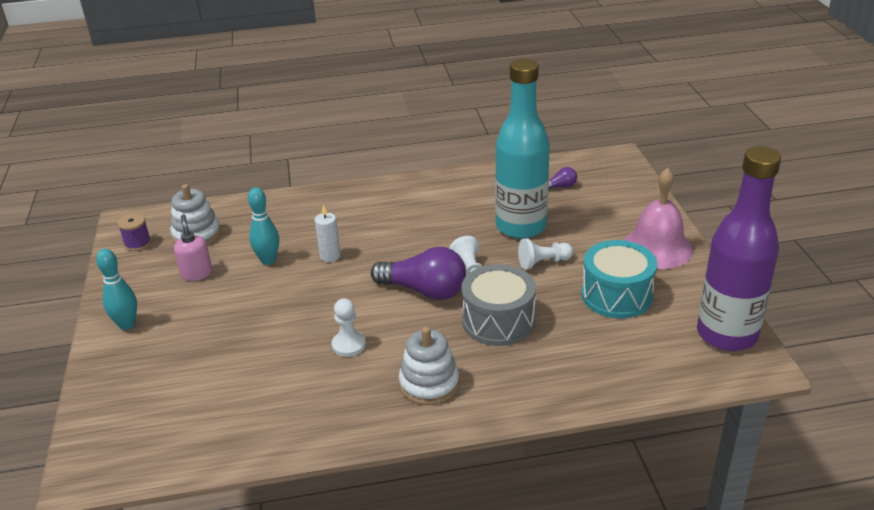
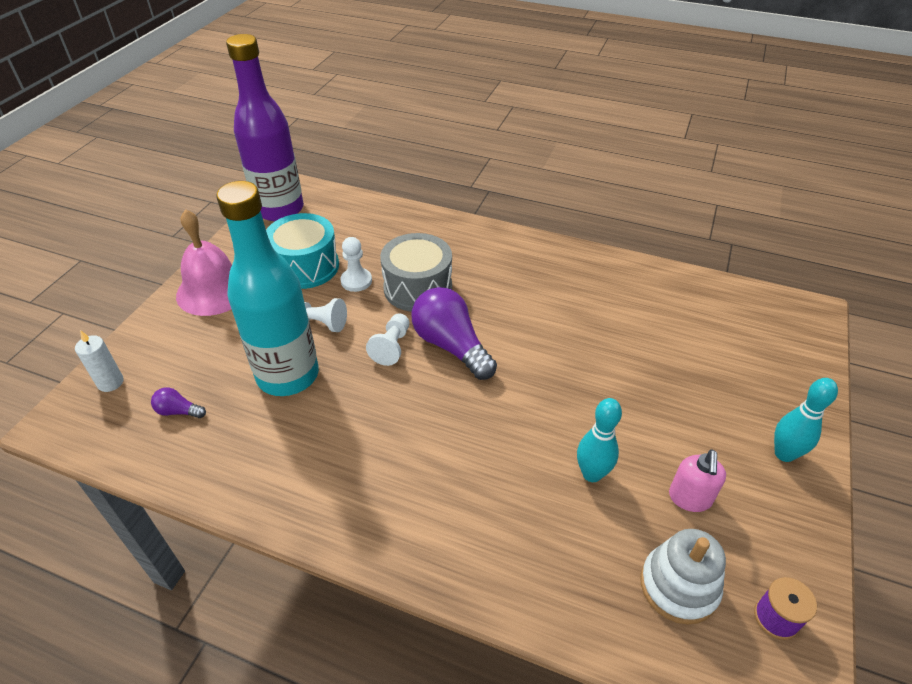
camera: 150 degrees left, 10 degrees up
white candle [315,205,341,262] -> white candle moved to [75,330,124,392]
white pawn [332,298,366,357] -> white pawn moved to [340,237,372,292]
white stacking toy [399,327,459,405] -> none

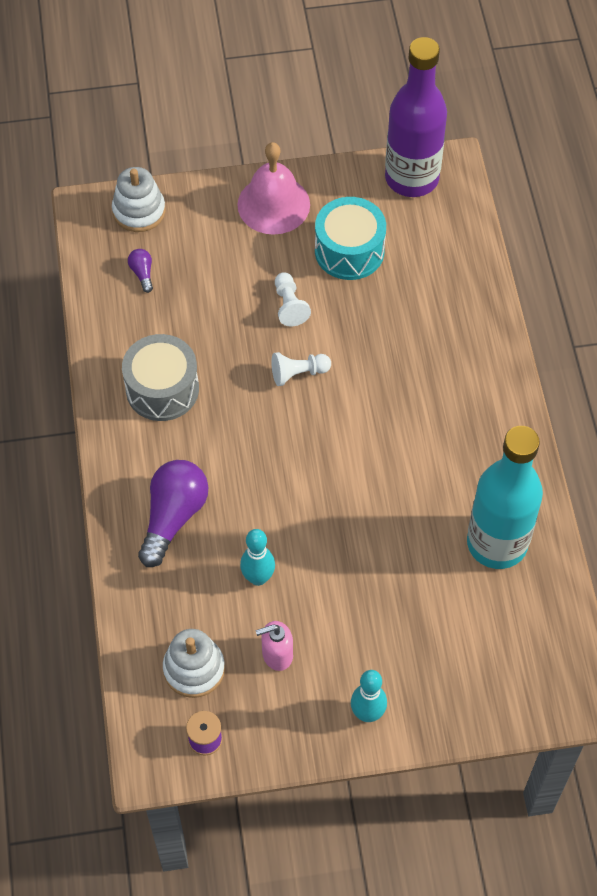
camera: 60 degrees right, 15 degrees up
white candle [75,330,124,392] -> white stacking toy [112,167,165,232]
turquoise bottle [216,181,319,396] -> turquoise bottle moved to [467,426,543,569]
white pawn [340,237,372,292] -> none
grey drum [380,233,452,312] -> grey drum moved to [122,334,199,421]
purple light bulb [412,287,497,380] -> purple light bulb moved to [138,460,208,567]

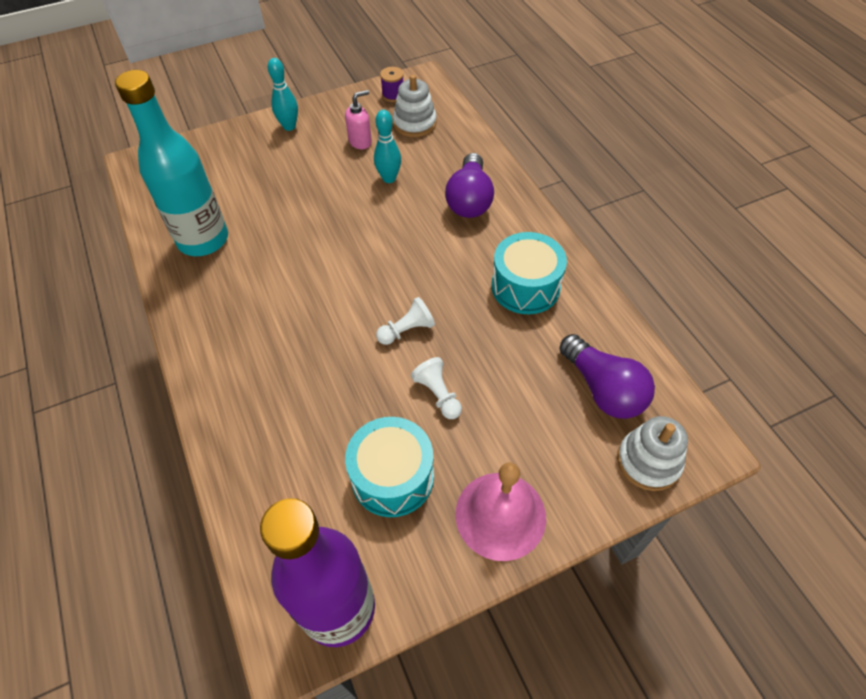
camera: 165 degrees right, 5 degrees down
grey drum [122,334,199,421] -> turquoise drum [492,232,567,314]
purple light bulb [128,249,153,293] -> purple light bulb [559,334,655,419], size x2.22

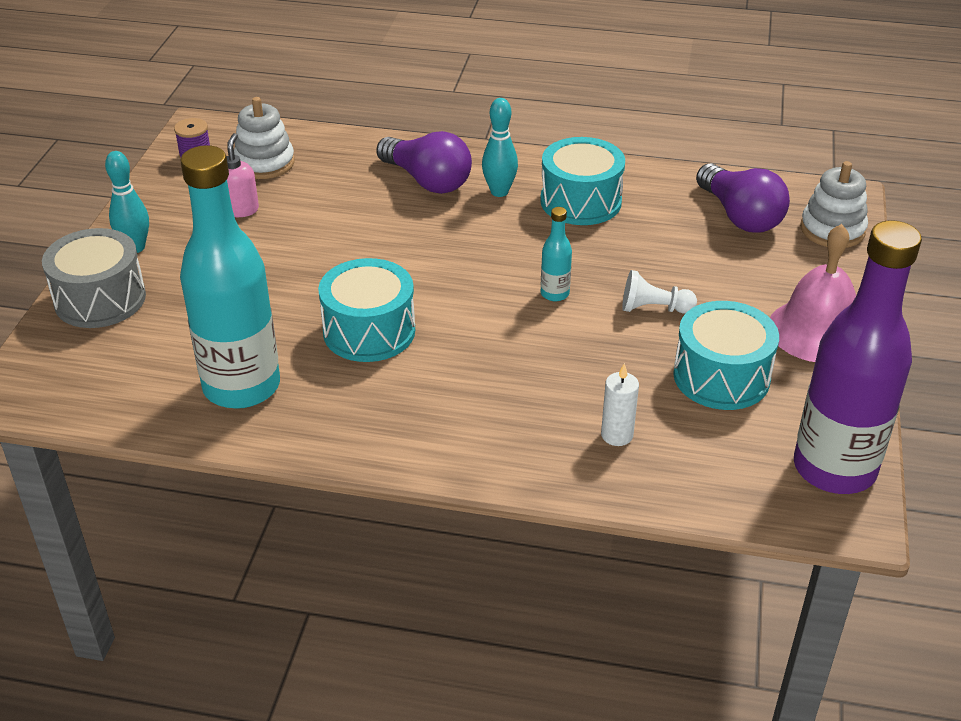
camera: 55 degrees left, 15 degrees down
turquoise bowling pin [374,110,401,183] -> turquoise bowling pin moved to [482,98,518,197]
white pawn [376,297,435,345] -> turquoise bottle [541,207,572,301]
purple light bulb [559,334,655,419] -> purple light bulb turned 60 degrees clockwise [696,163,790,233]
none -> grey drum [42,228,146,328]
none -> turquoise drum [318,258,415,362]
none -> white candle [601,363,639,446]

